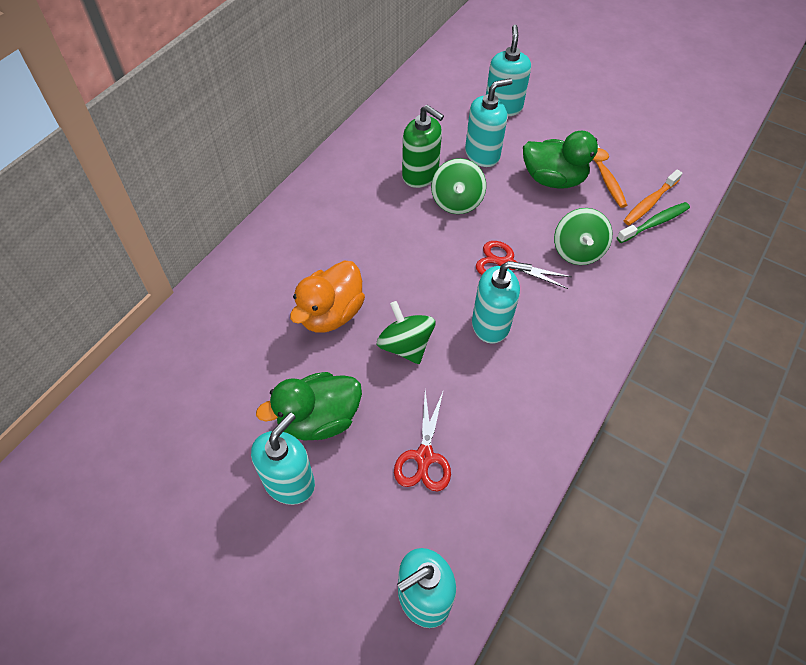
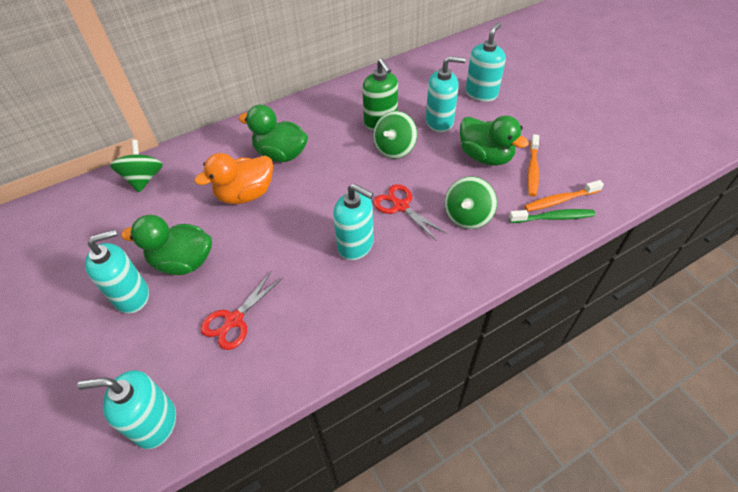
camera: 30 degrees right, 5 degrees down
green spinning top [377,301,435,364] -> green spinning top moved to [110,140,163,193]
none -> green duck [239,104,308,162]

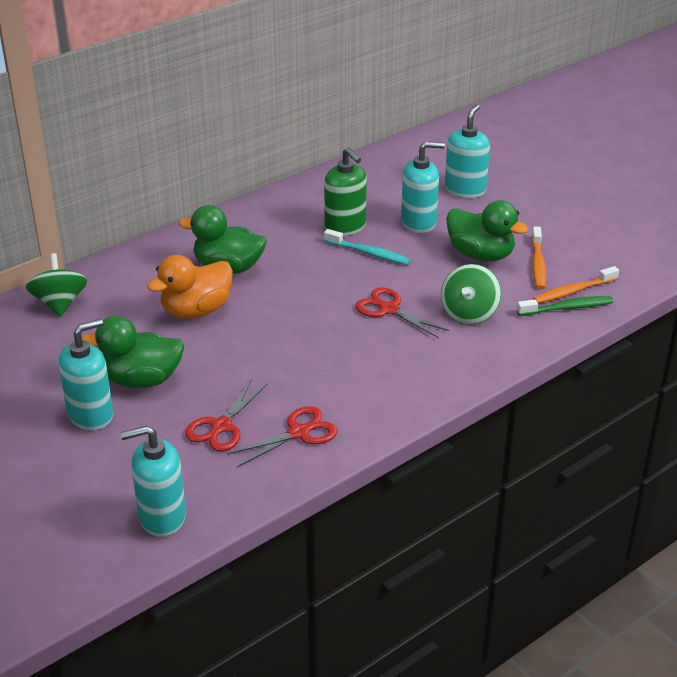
camera: 10 degrees left, 15 degrees down
turquoise soap dispenser [333,184,374,260] -> none
green spinning top [374,111,417,159] -> turquoise toothbrush [324,229,411,265]
none -> red scissors [227,406,338,467]

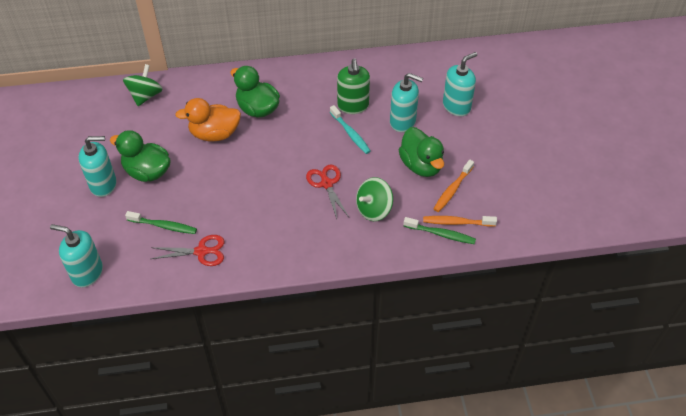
camera: 30 degrees right, 15 degrees up
red scissors [185,379,268,451] -> green toothbrush [125,211,197,234]

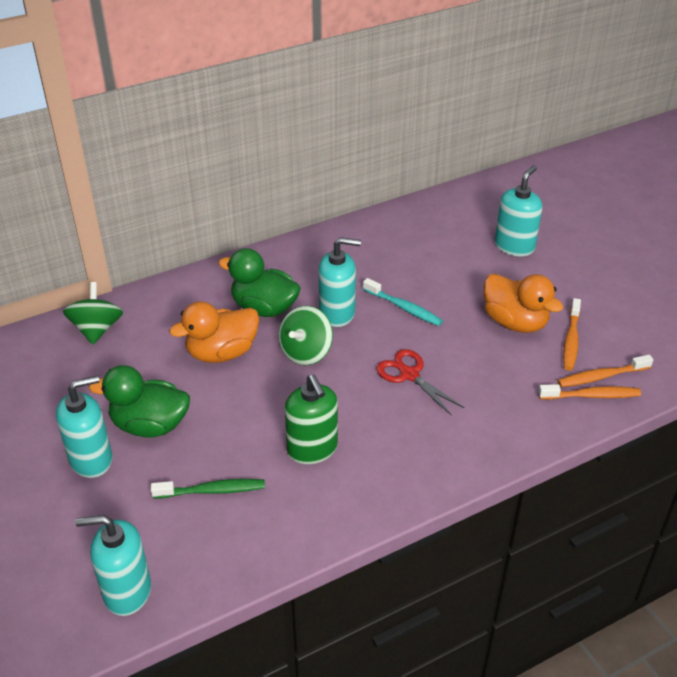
camera: 20 degrees left, 10 degrees down
red scissors [151,235,224,266] -> none
green soap dispenser [337,58,370,114] -> green soap dispenser moved to [285,374,338,464]
green spinning top [356,177,393,221] -> green spinning top moved to [279,306,333,365]
turquoise soap dispenser [390,73,423,132] -> turquoise soap dispenser moved to [318,237,361,327]
green duck [399,127,444,177] -> orange duck [484,274,563,333]
green toothbrush [403,217,476,244] -> orange toothbrush [538,384,641,400]

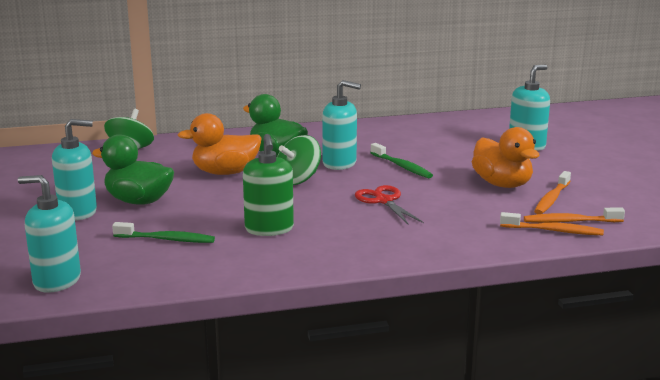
camera: 15 degrees right, 20 degrees down
turquoise toothbrush [363,278,443,326] -> green toothbrush [370,143,433,178]

